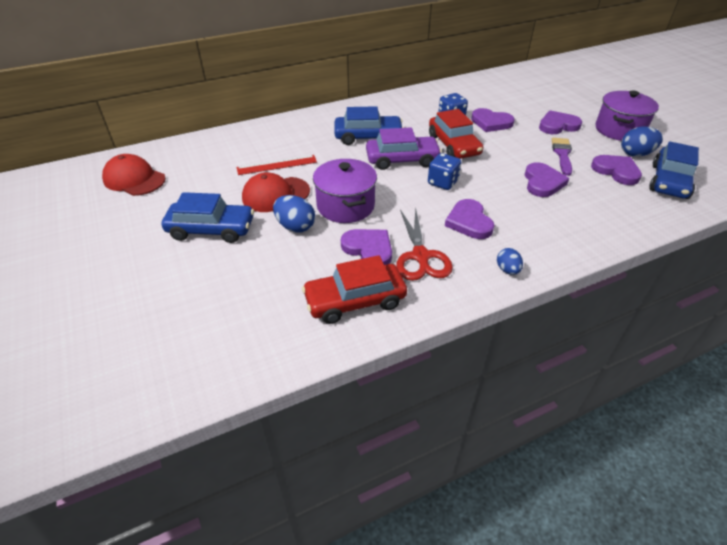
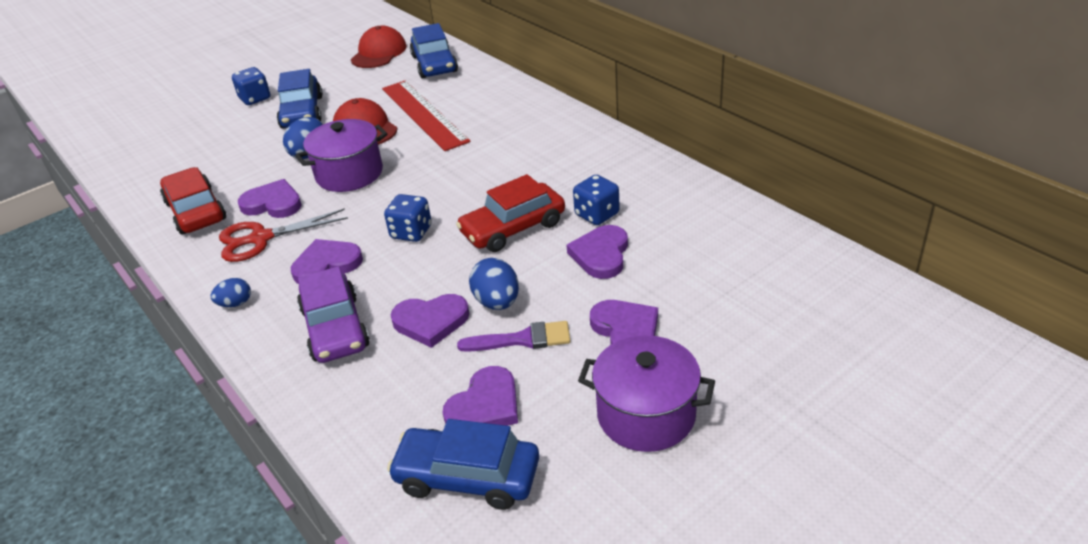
camera: 80 degrees right, 5 degrees down
red ruler [237,155,317,175] -> red ruler [382,80,470,151], size x1.64
blue car [334,106,404,145] -> blue car moved to [410,23,458,78]
purple heart [341,229,392,265] -> purple heart turned 105 degrees counterclockwise [238,179,302,218]
purple car [366,127,442,170] -> purple car moved to [297,266,370,363]
blue egg [621,126,663,157] -> blue egg moved to [469,258,519,310]
none -> blue dice [232,67,270,105]

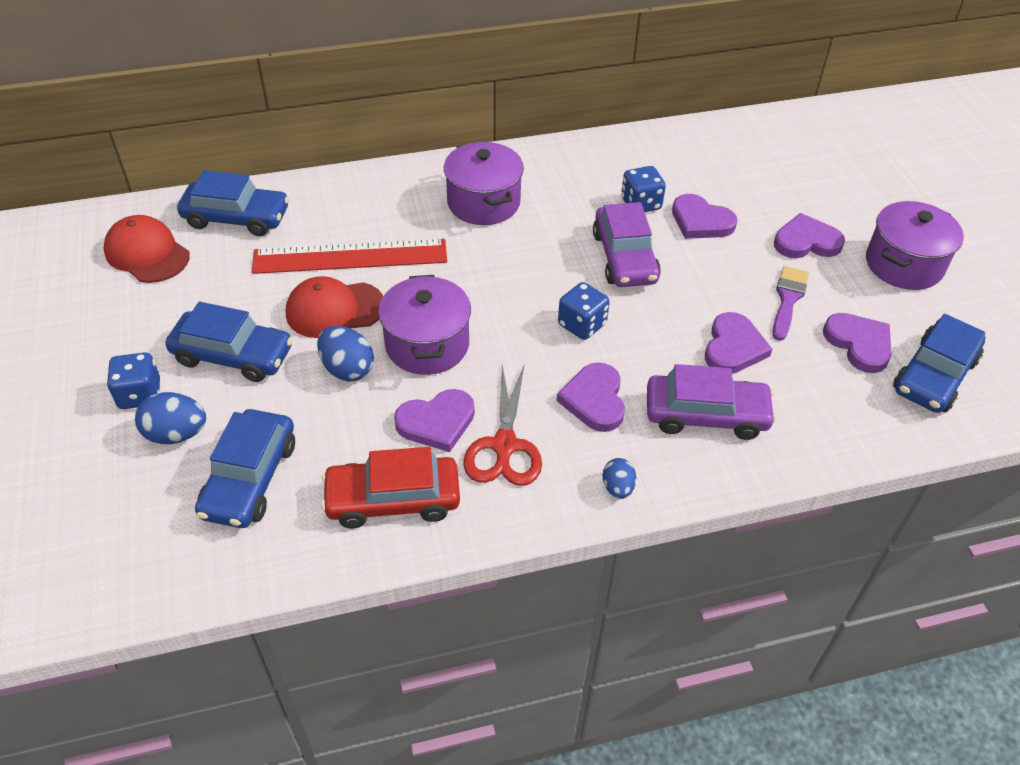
camera: 70 degrees left, 10 degrees up
purple heart [238,179,302,218] -> purple heart turned 150 degrees counterclockwise [394,389,475,452]
red car [456,174,565,252] -> purple car [593,202,661,287]
blue egg [469,258,519,310] -> blue egg moved to [135,392,206,444]
none -> blue car [195,409,295,528]
none -> purple pot [444,142,524,225]

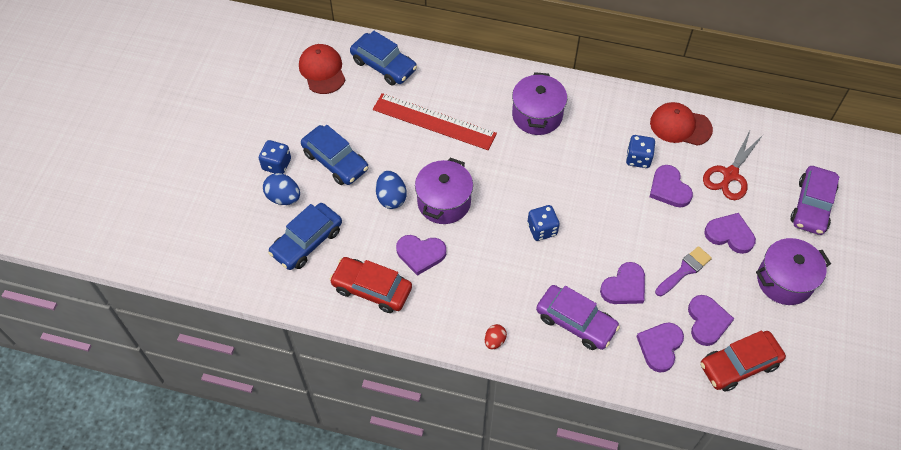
camera: 30 degrees right, 10 degrees up
red cap [286,276,383,338] -> red cap moved to [650,102,713,146]
red scissors [464,363,542,486] -> red scissors moved to [703,131,763,200]
purple heart [557,362,625,432] -> purple heart moved to [636,323,684,372]
purple car [593,202,661,287] -> purple car moved to [791,166,839,235]
blue egg [602,458,636,499] -> red egg [485,324,507,350]
blue car [893,314,986,413] -> red car [700,331,786,392]

